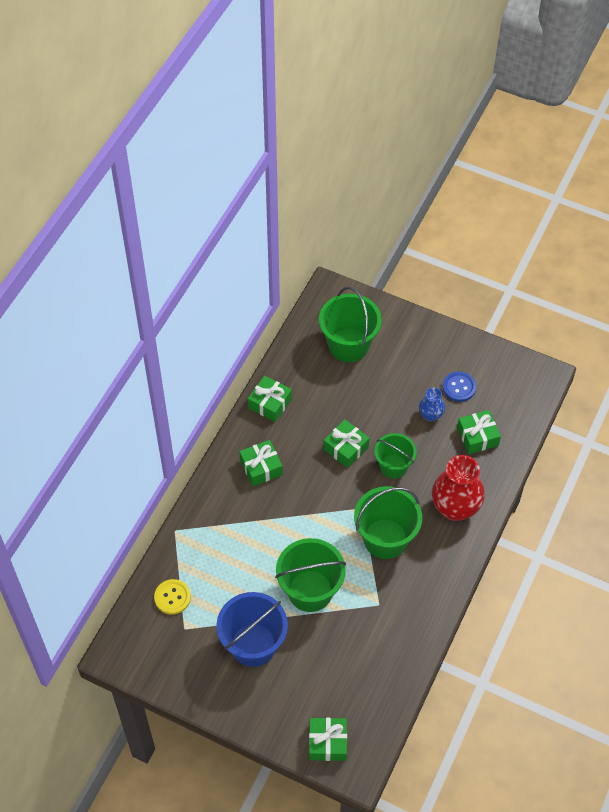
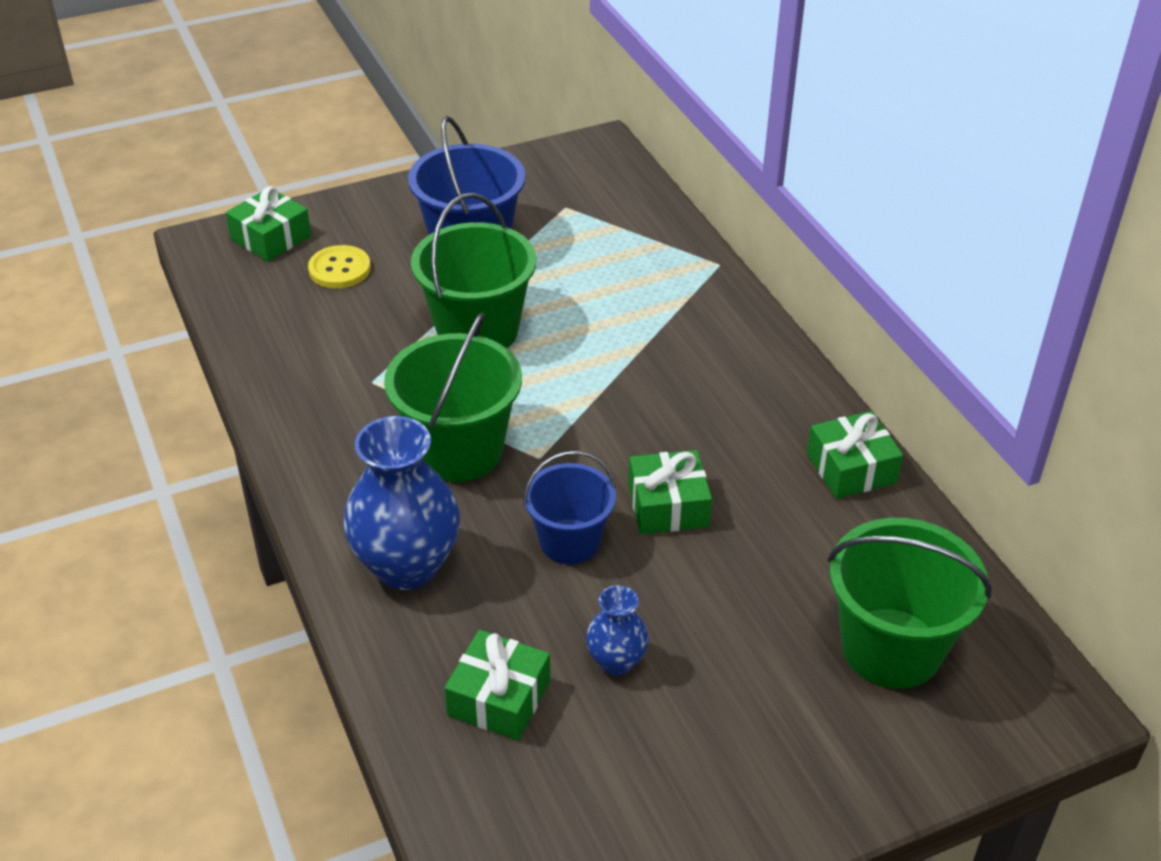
camera: 130 degrees right, 15 degrees down
yellow button [154,579,191,615] -> yellow button moved to [308,245,371,288]
green gift [239,440,283,486] -> none
green bucket [374,433,416,479] -> blue bucket [523,451,616,564]
red vase [432,455,485,521] -> blue vase [343,416,460,590]
blue button [443,372,476,402] -> none

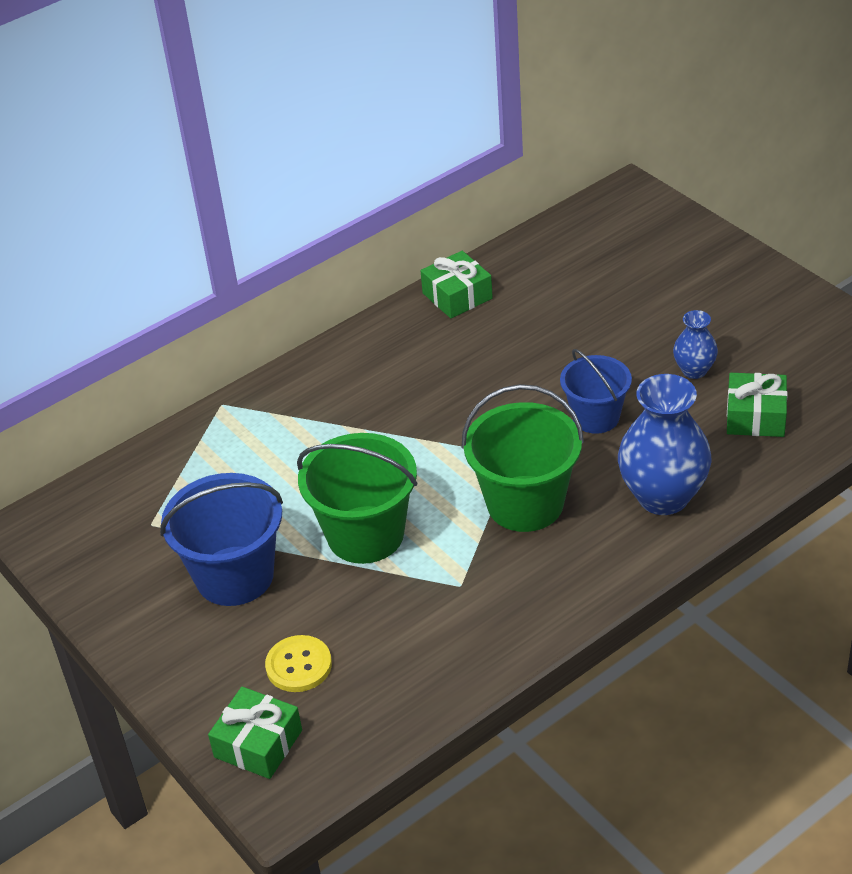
camera: 100 degrees left, 0 degrees up
green gift [628,450,712,534] -> none
green bucket [828,518,992,689] -> none

